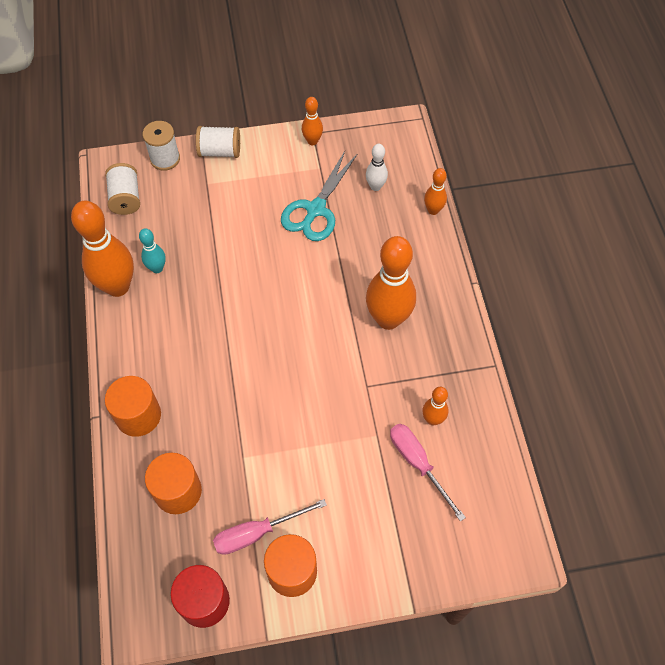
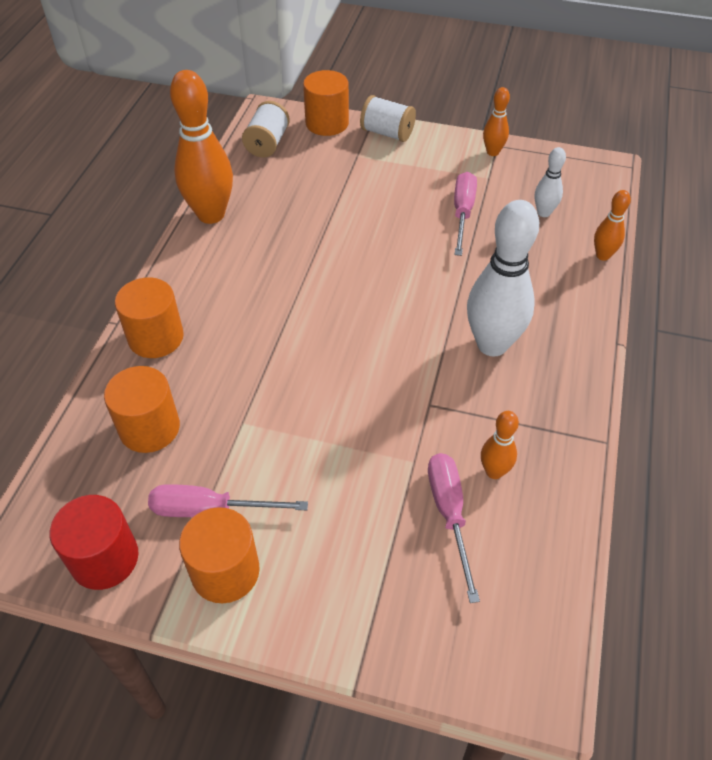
camera: 25 degrees right, 10 degrees down
turquoise bowling pin [139,228,166,273] -> none
white spool [142,121,180,171] -> orange cylinder [303,70,349,136]
turquoise scissors [281,151,357,241] -> pink screwdriver [454,172,477,256]
orange bowling pin [366,236,416,330] -> white bowling pin [467,200,539,356]

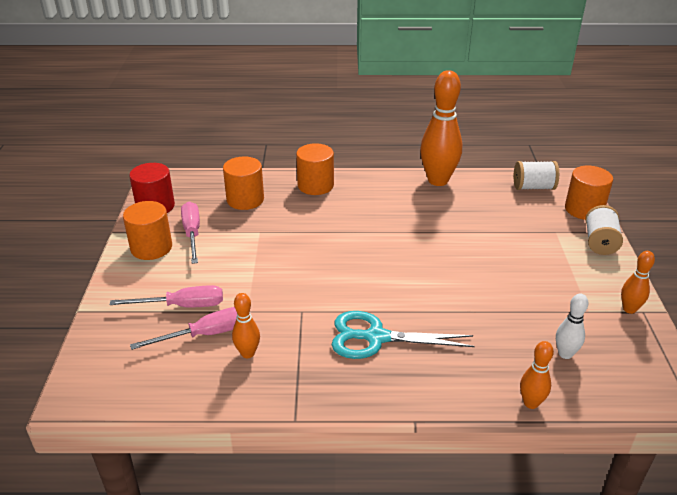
camera: 75 degrees right, 15 degrees down
pink screwdriver [454,172,477,256] -> pink screwdriver moved to [110,285,223,307]
white bowling pin [467,200,539,356] -> turquoise scissors [332,311,475,359]

